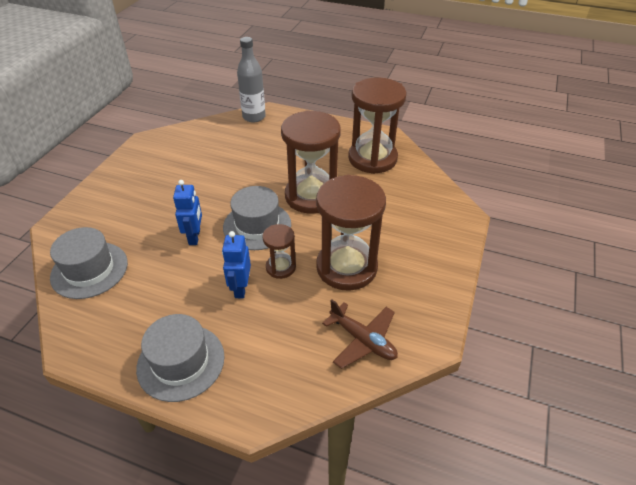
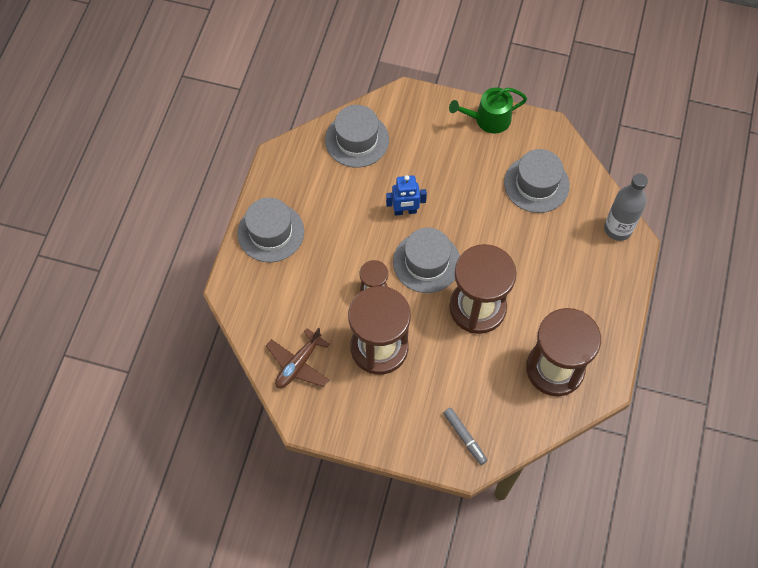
camera: 85 degrees right, 20 degrees up
blue robot [222,231,251,298] -> none
none -> grey marker [443,408,487,465]
none -> green watering can [449,88,527,133]
none -> grey hat [504,149,570,213]

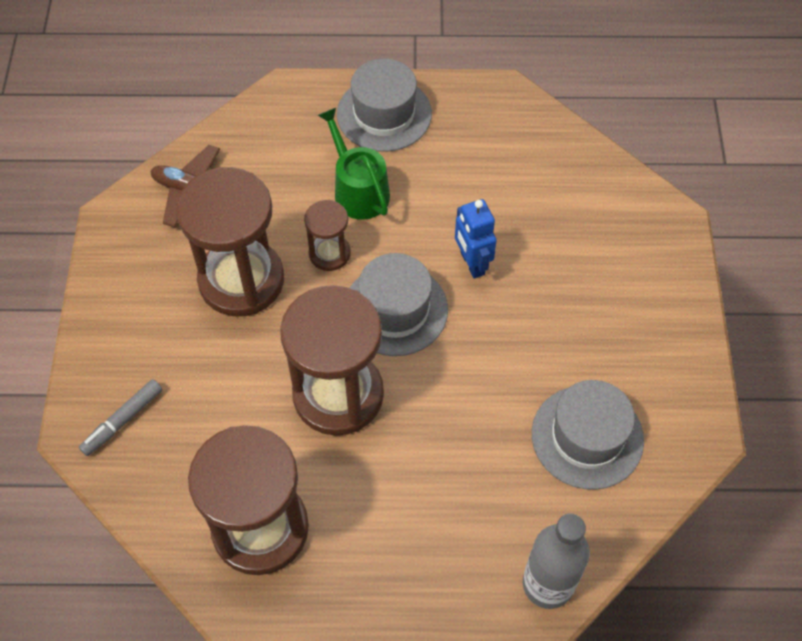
camera: 75 degrees right, 5 degrees down
grey hat [325,105,389,168] -> none
green watering can [449,88,527,133] -> green watering can moved to [317,108,390,220]

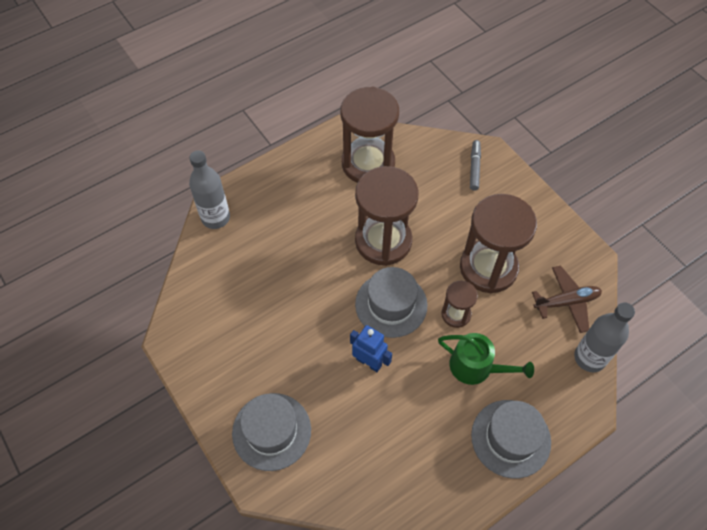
camera: 145 degrees right, 0 degrees up
grey hat [532,380,644,490] -> grey hat moved to [232,393,311,471]
none -> grey bottle [574,303,635,372]

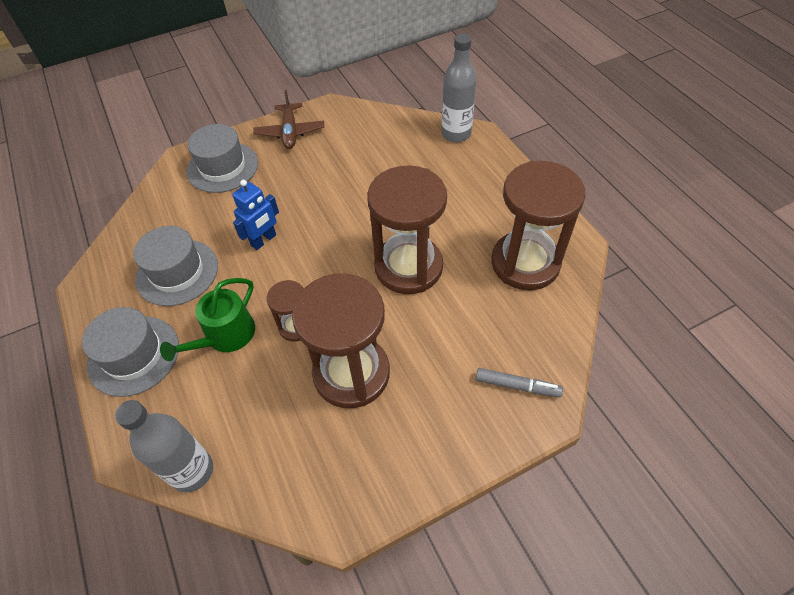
camera: 100 degrees right, 5 degrees down
grey hat [355,267,428,338] -> grey hat moved to [133,226,218,306]
brown plane [532,265,602,333] -> brown plane moved to [253,90,325,149]

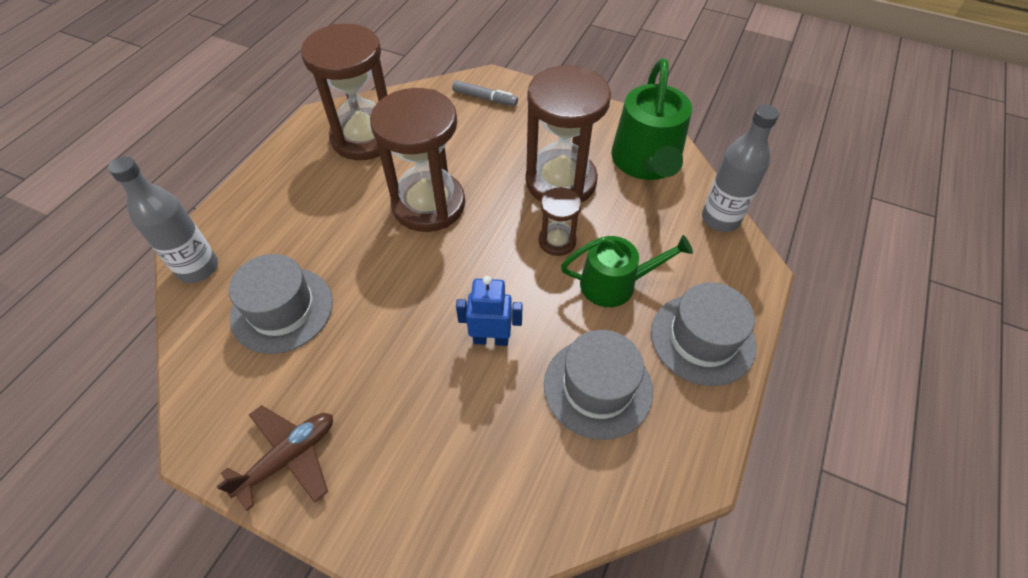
camera: 130 degrees left, 0 degrees up
grey hat [187,124,258,193] -> grey hat moved to [229,254,333,354]
grey marker [476,368,563,397] -> grey marker turned 135 degrees clockwise [452,80,518,106]
none -> green watering can [611,58,692,180]

